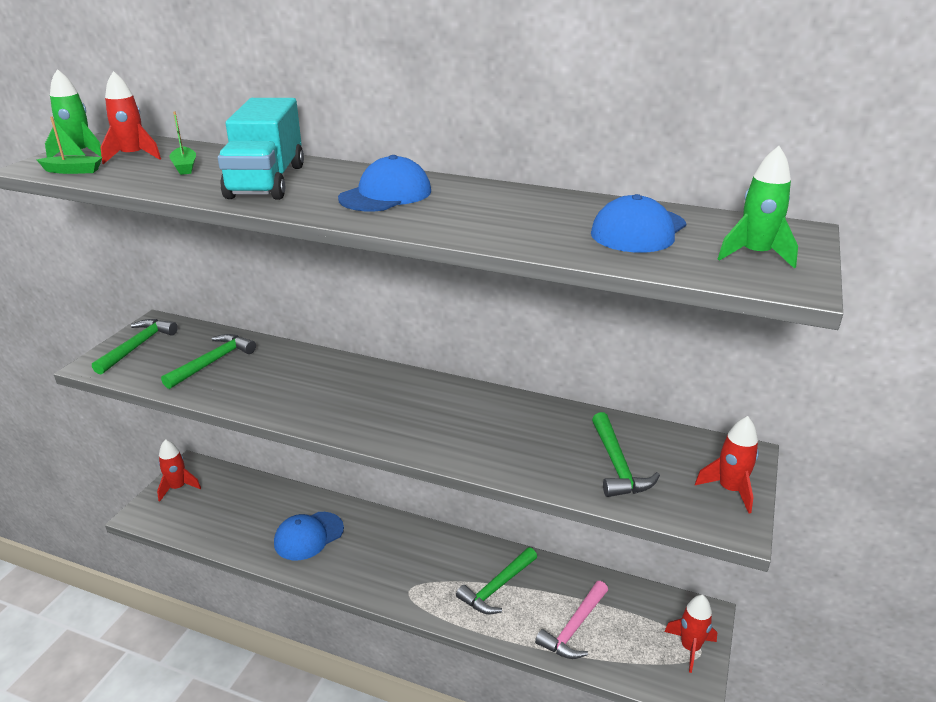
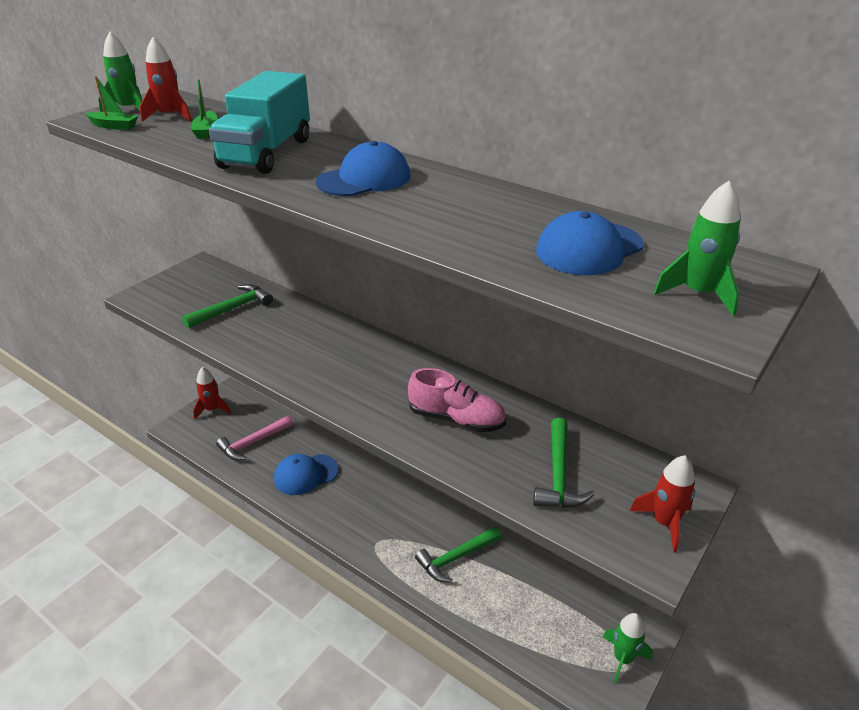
camera: 15 degrees right, 5 degrees up
green hammer [92,319,178,375] -> none
pink hammer [535,581,608,659] -> pink hammer moved to [216,416,293,460]
red rocket [664,595,717,673] -> green rocket [603,613,653,684]
none -> pink shoe [408,368,506,432]

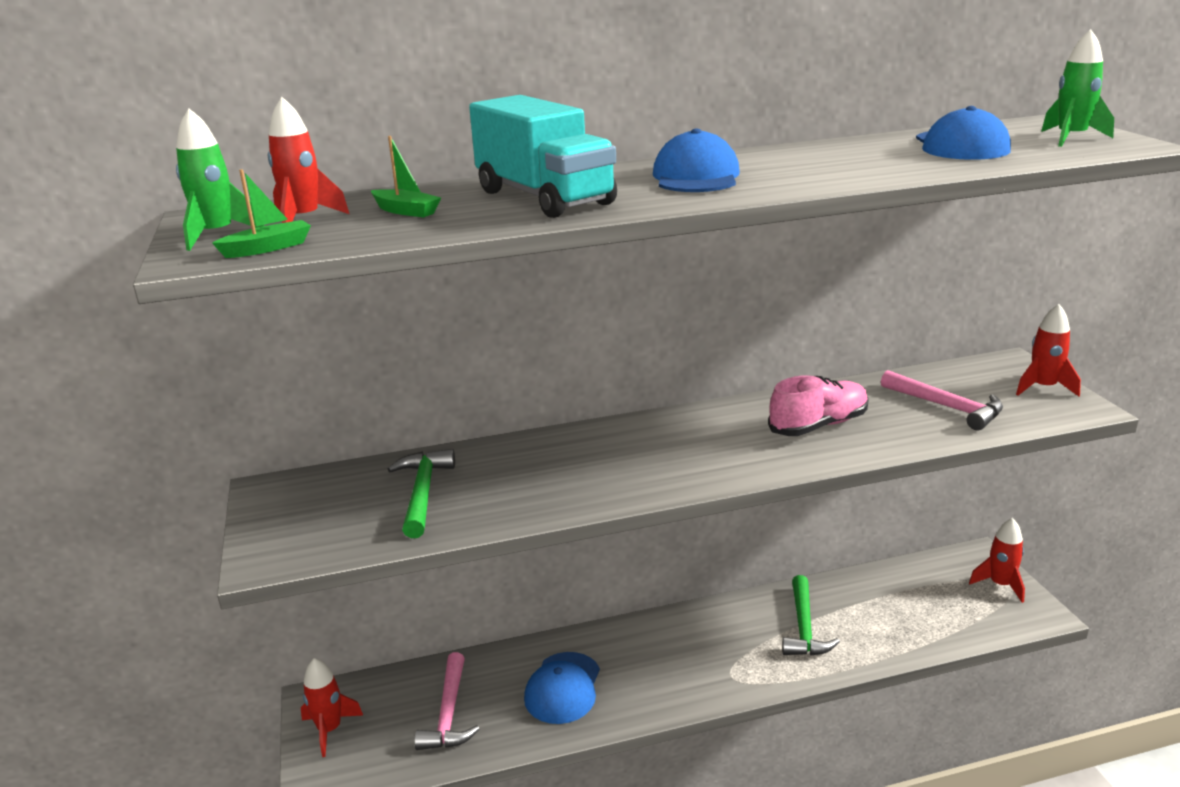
camera: 50 degrees left, 10 degrees down
green hammer [533,418,595,508] -> pink hammer [881,370,1003,430]
green rocket [603,613,653,684] -> red rocket [969,518,1025,603]

